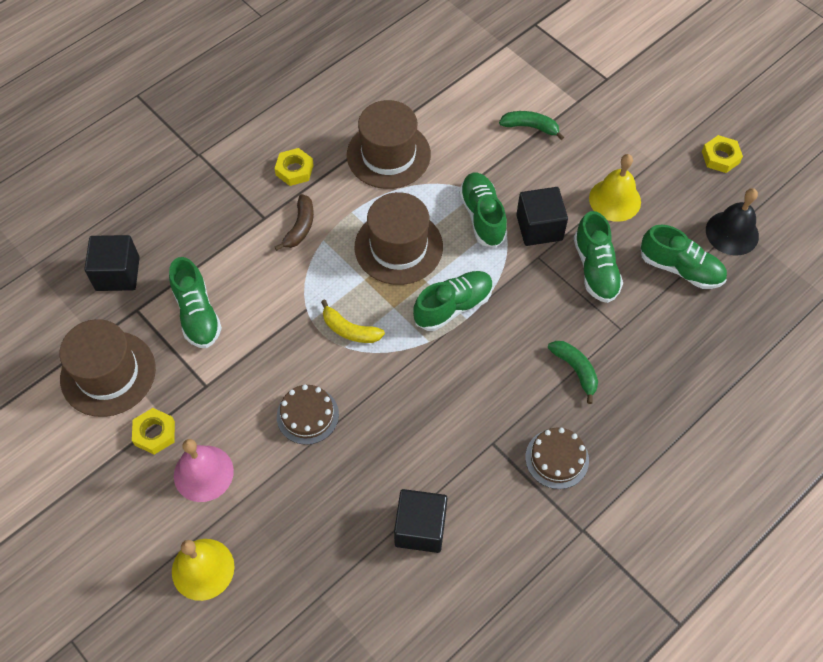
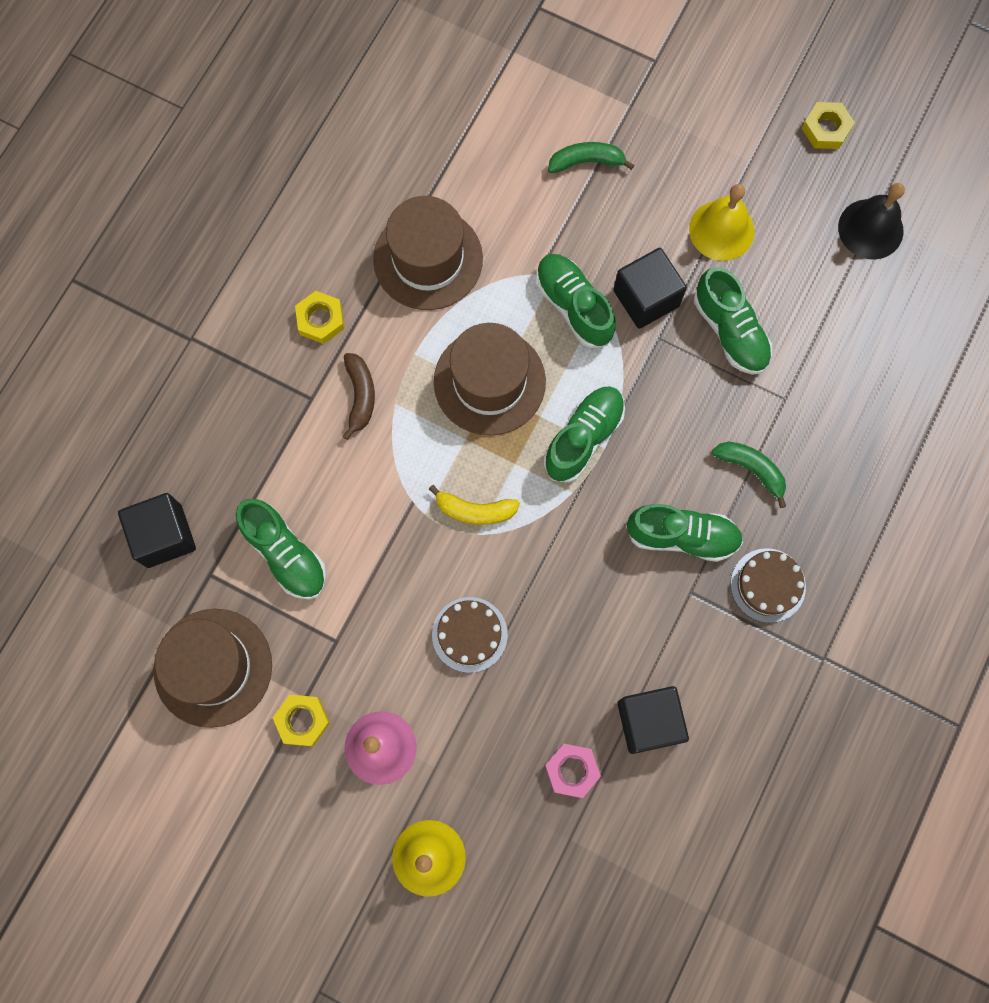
camera: 20 degrees left, 15 degrees up
green shoe [640,225,727,289] -> green shoe moved to [626,504,743,562]
none -> pink nut [545,744,601,798]

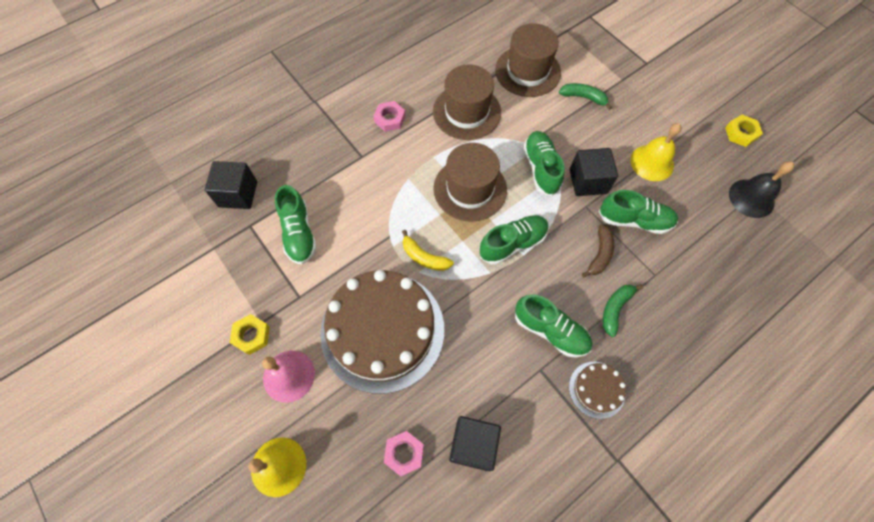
camera: 25 degrees right, 10 degrees down
brown hat [153,609,272,728] -> brown hat moved to [495,23,561,97]
yellow nut [295,291,344,344] -> pink nut [373,101,406,132]
brown banana [343,353,375,440] -> brown banana moved to [582,224,614,278]
brown cake [432,597,508,673] -> brown cake [320,270,444,394], size x2.31
green shoe [694,267,772,375] -> green shoe turned 75 degrees counterclockwise [599,190,678,234]
green banana [712,441,786,508] -> green banana turned 120 degrees counterclockwise [603,284,643,337]

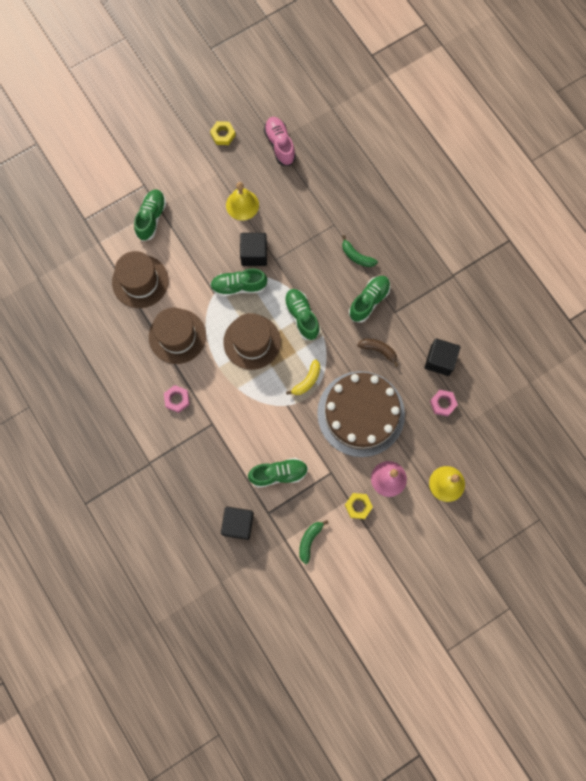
camera: 85 degrees left, 10 degrees up
green banana [559,83,612,110] -> green banana moved to [299,520,328,564]
brown cake [569,362,626,419] -> none
brown banana [582,224,614,278] -> brown banana moved to [357,339,399,367]
green shoe [599,190,678,234] -> green shoe moved to [134,189,166,241]
black bell [729,161,794,218] -> pink shoe [264,117,296,166]

